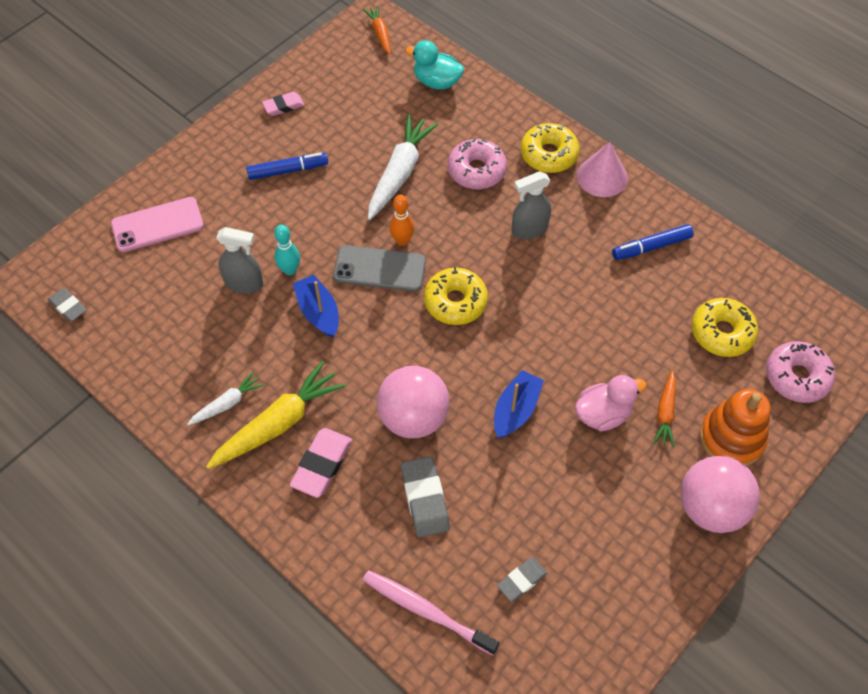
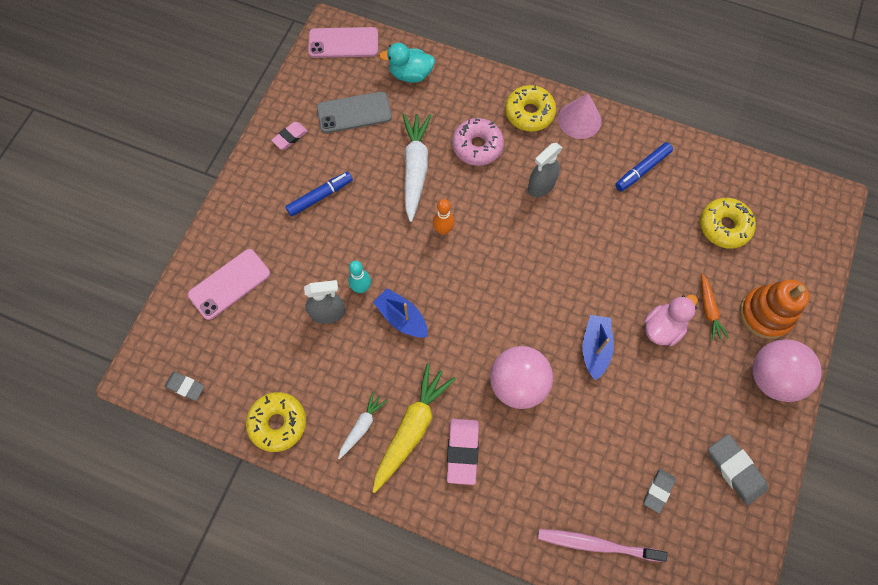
camera: 20 degrees left, 10 degrees up
grey phone [333,245,426,292] -> grey phone moved to [317,91,392,133]
orange carrot [363,6,390,55] -> pink phone [308,27,378,58]
grey eraser [401,456,450,538] -> grey eraser moved to [708,434,768,505]
yellow donut [424,267,488,325] -> yellow donut moved to [246,392,306,452]
pink donut [766,341,835,403] -> none

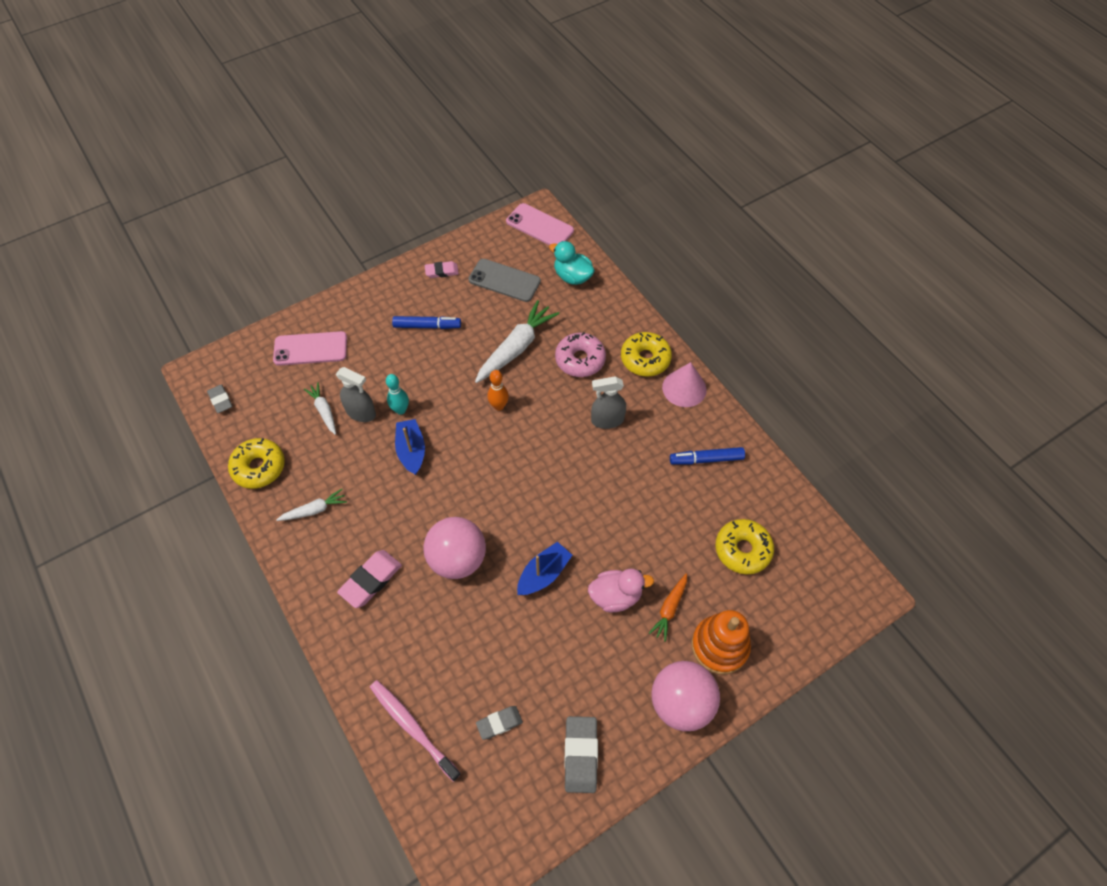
camera: 35 degrees right, 10 degrees down
yellow carrot [372,363,456,493] -> none
none -> white carrot [304,382,336,435]

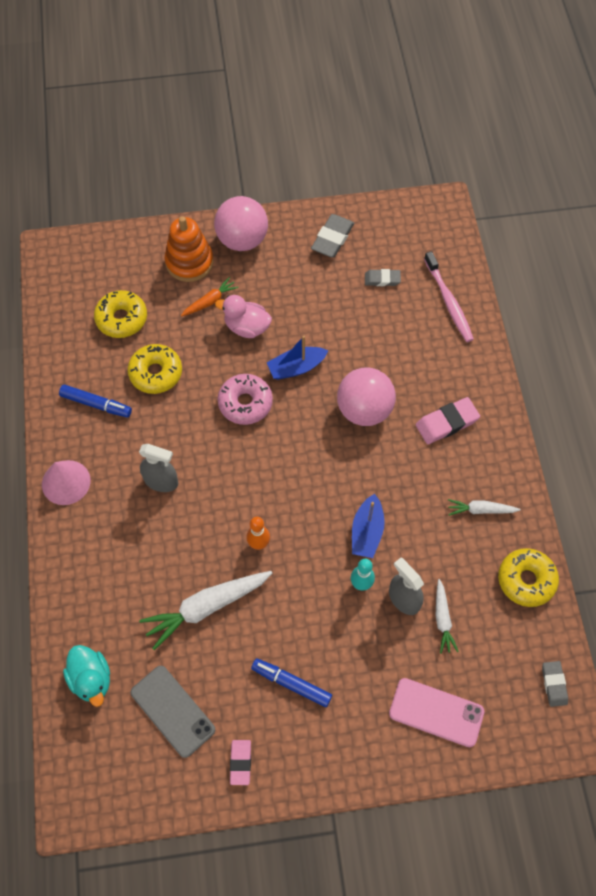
camera: 155 degrees left, 5 degrees up
pink eraser [425,261,459,278] -> pink eraser turned 75 degrees clockwise [230,740,251,785]
pink phone [506,203,574,246] -> none
pink donut [555,332,606,377] -> pink donut moved to [218,374,273,425]
yellow donut [621,332,672,377] -> yellow donut moved to [127,344,182,394]

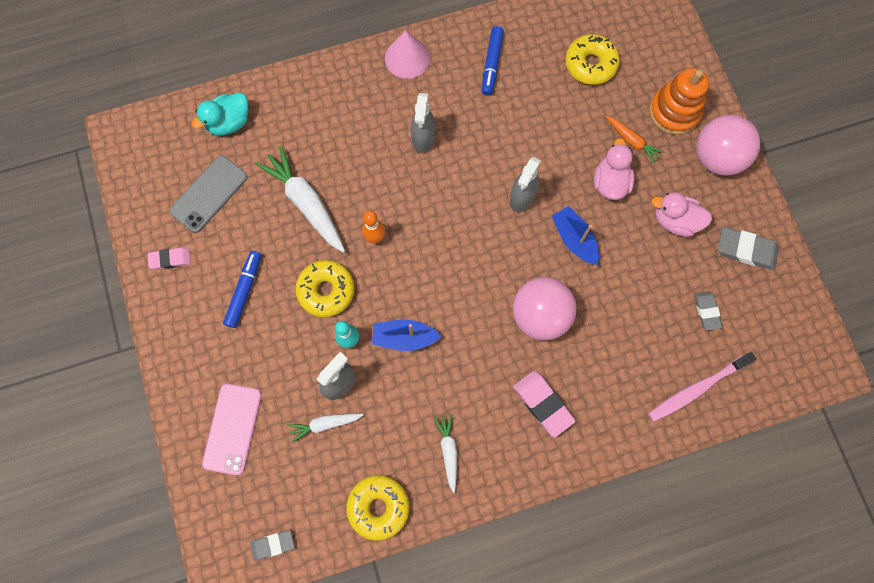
camera: 80 degrees right, 10 degrees up
yellow donut [127,344,182,394] -> yellow donut moved to [296,260,354,317]
pink donut [218,374,273,425] -> grey spray bottle [510,157,541,212]
none -> pink duck [652,192,712,237]

